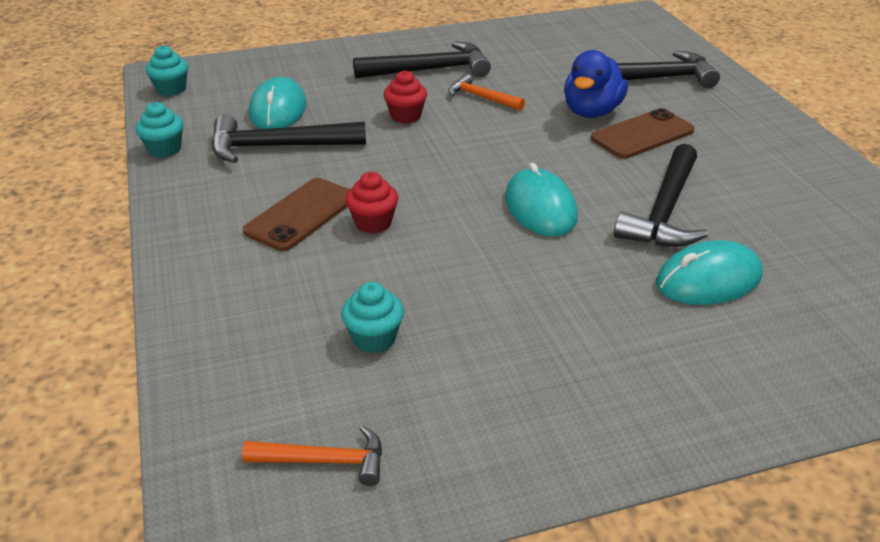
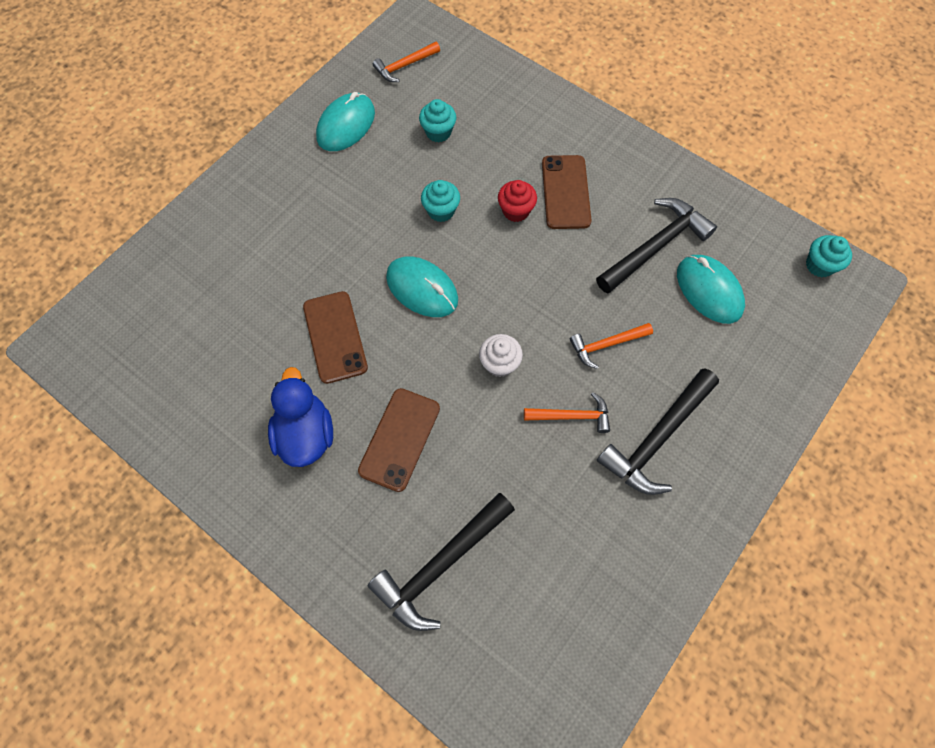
camera: 145 degrees right, 30 degrees up
turquoise cupcake [135,102,183,158] -> turquoise cupcake moved to [421,180,460,222]
red cupcake [383,70,427,123] -> orange hammer [570,323,653,369]
blue duck [564,50,628,118] -> blue duck moved to [268,367,333,467]
black hammer [614,144,708,247] -> brown phone [303,291,368,384]
turquoise mouse [656,240,763,305] -> turquoise mouse moved to [316,92,375,151]
none -> white cupcake [479,334,523,377]

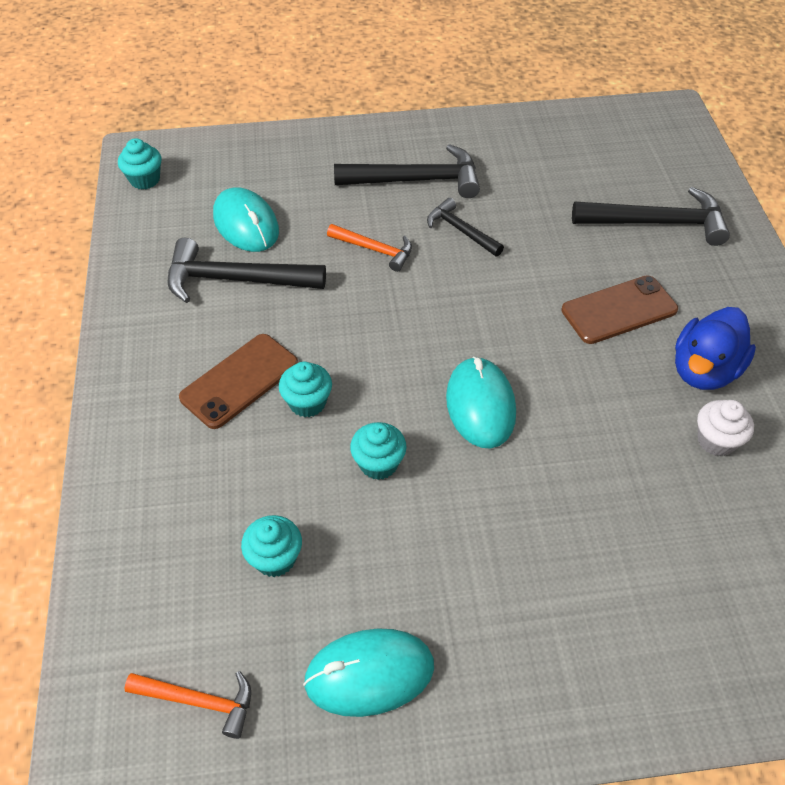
camera: 135 degrees left, 15 degrees down
brown phone [303,291,368,384] -> none
white cupcake [479,334,523,377] -> white cupcake moved to [697,400,754,456]
red cupcake [498,180,537,222] -> turquoise cupcake [279,361,332,418]
orange hammer [524,392,610,433] -> black hammer [427,198,504,257]
turquoise mouse [677,255,745,324] -> turquoise mouse turned 45 degrees counterclockwise [213,187,279,252]

